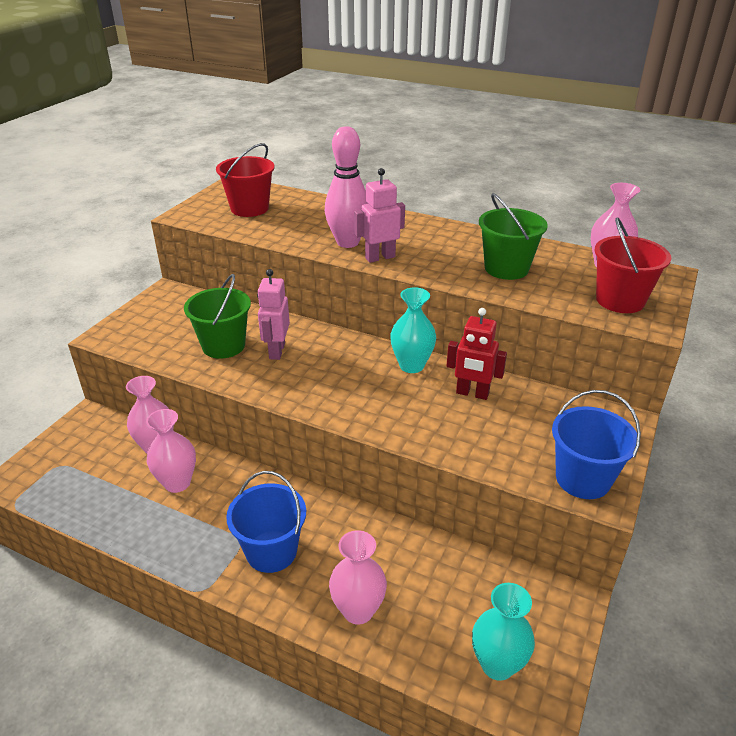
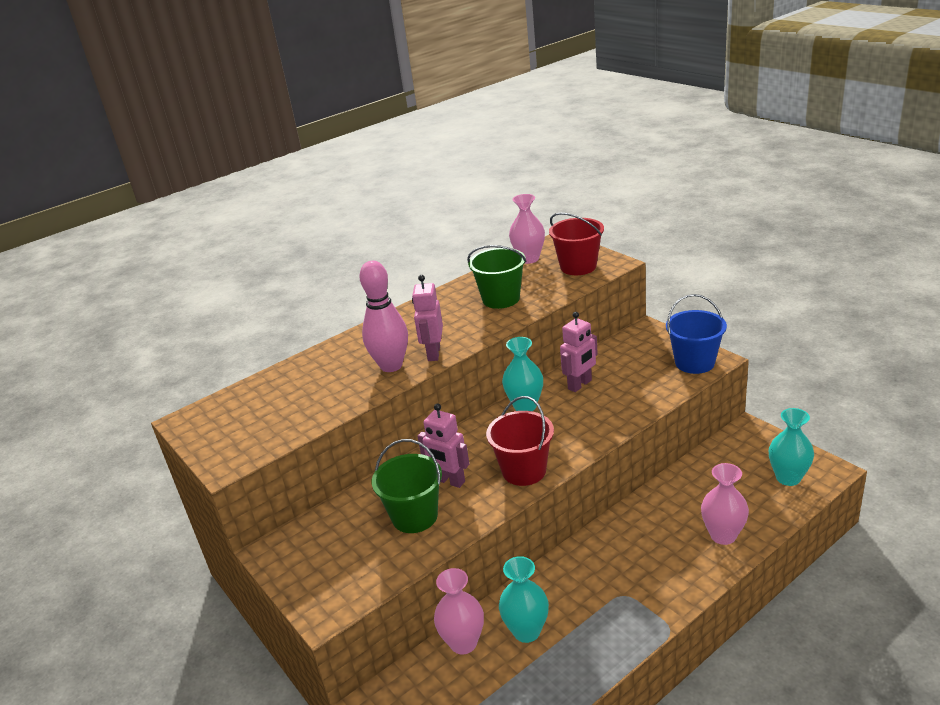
camera: 60 degrees left, 5 degrees down
pink vase [146,409,196,493] -> turquoise vase [499,556,549,643]
red bucket [216,143,274,217] -> red bucket moved to [486,396,554,486]
blue bucket [226,471,306,573] -> none
red robot [447,308,507,400] -> pink robot [560,312,598,392]

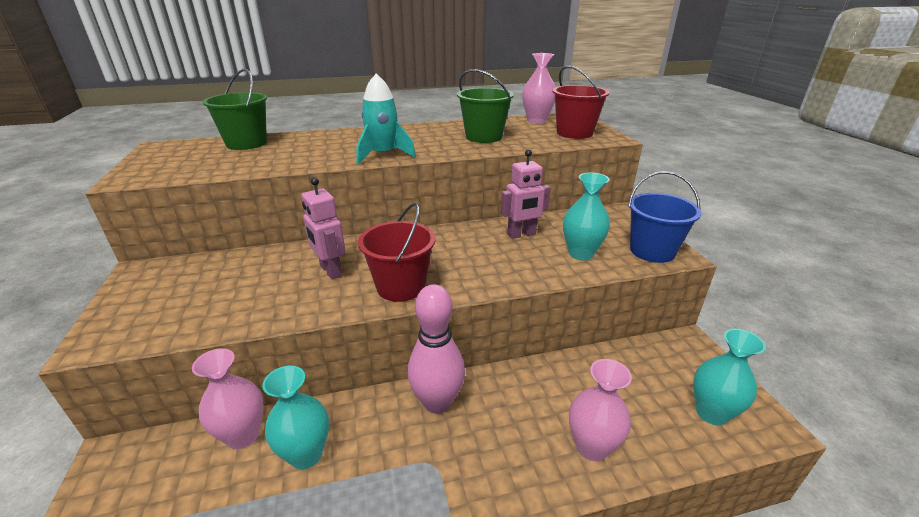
camera: 20 degrees right, 0 degrees up
pink bowling pin [360,261,408,372] -> pink bowling pin moved to [408,284,465,414]
green bucket [372,439,442,533] -> green bucket moved to [202,69,267,150]
pink robot [412,275,443,361] -> turquoise rocket [356,74,416,164]
turquoise vase [502,337,543,411] -> turquoise vase moved to [563,172,610,260]

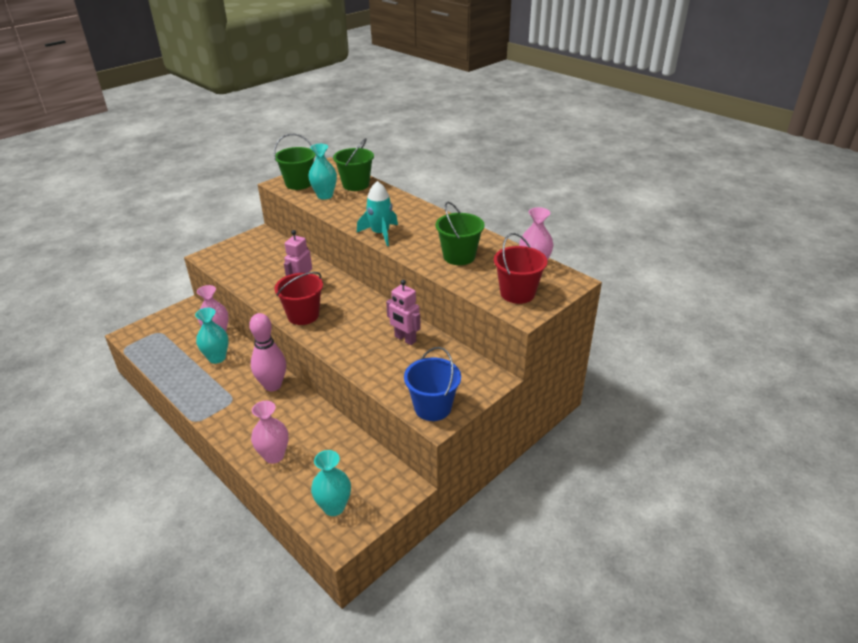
camera: 60 degrees right, 5 degrees up
turquoise vase [563,172,610,260] -> turquoise vase moved to [308,144,337,200]
none -> green bucket [274,134,316,190]

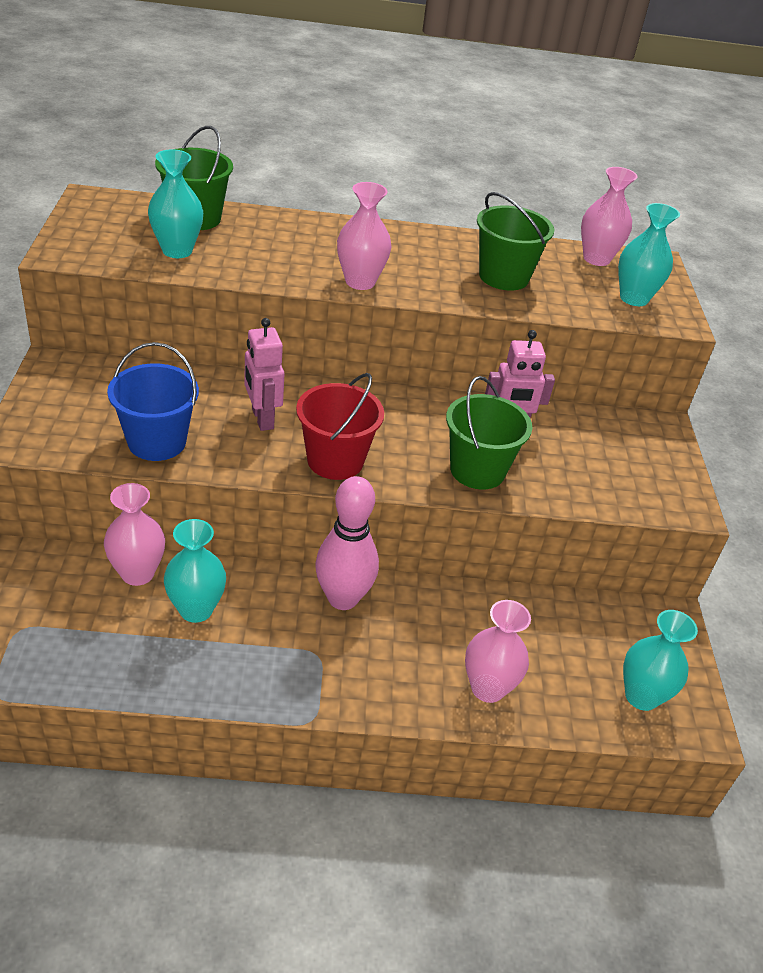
camera: 50 degrees left, 5 degrees up
green bucket [274,134,316,190] -> green bucket moved to [446,376,532,490]
turquoise rocket [357,181,398,246] -> pink vase [337,182,391,290]
blue bucket [404,347,461,421] -> blue bucket moved to [107,342,199,461]
red bucket [494,233,548,304] -> turquoise vase [618,203,680,306]

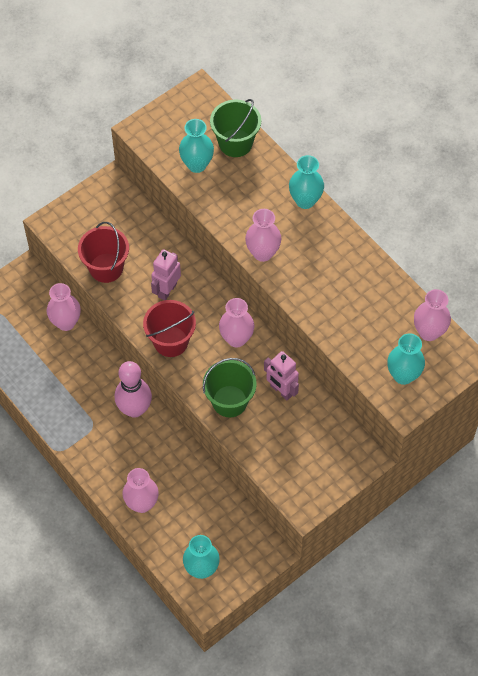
camera: 55 degrees right, 20 degrees up
blue bucket [107,342,199,461] -> red bucket [78,222,129,283]
turquoise vase [164,519,226,623] -> turquoise vase moved to [289,155,324,209]
green bucket [477,192,554,291] -> none
none -> pink vase [219,298,254,347]

